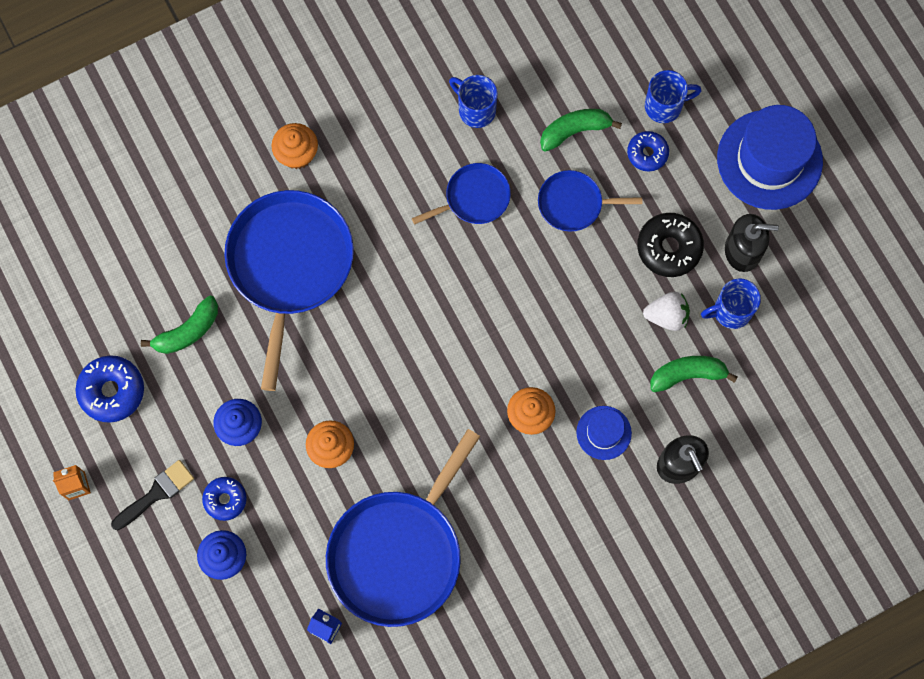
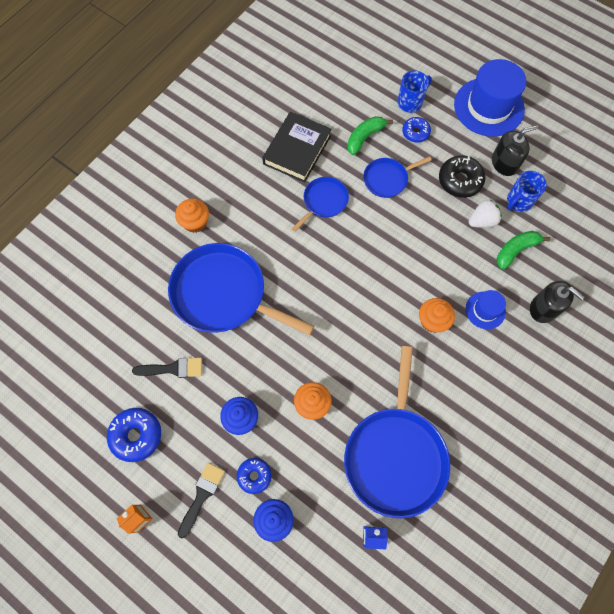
camera: 25 degrees left, 5 degrees down
green banana [141,295,218,354] -> black brush [132,358,202,378]
blue pan [224,190,354,391] -> blue pan turned 45 degrees counterclockwise [168,243,314,336]
blue mug [449,75,498,128] -> black book [262,112,332,182]

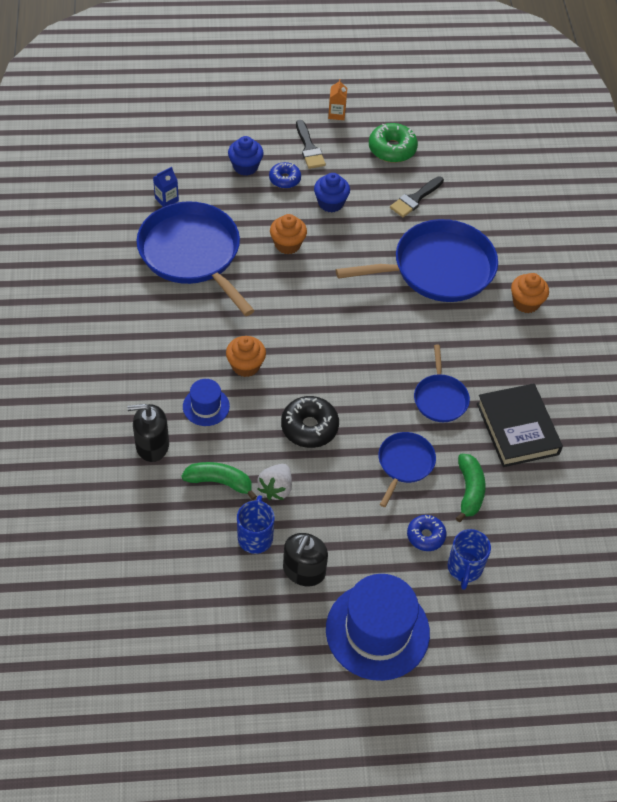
camera: 135 degrees right, 15 degrees down
blue donut [107,408,161,462] -> green donut [369,123,418,163]
black donut [439,155,485,198] -> black donut moved to [281,396,339,448]
green banana [496,231,550,270] -> green banana turned 90 degrees counterclockwise [181,462,257,500]

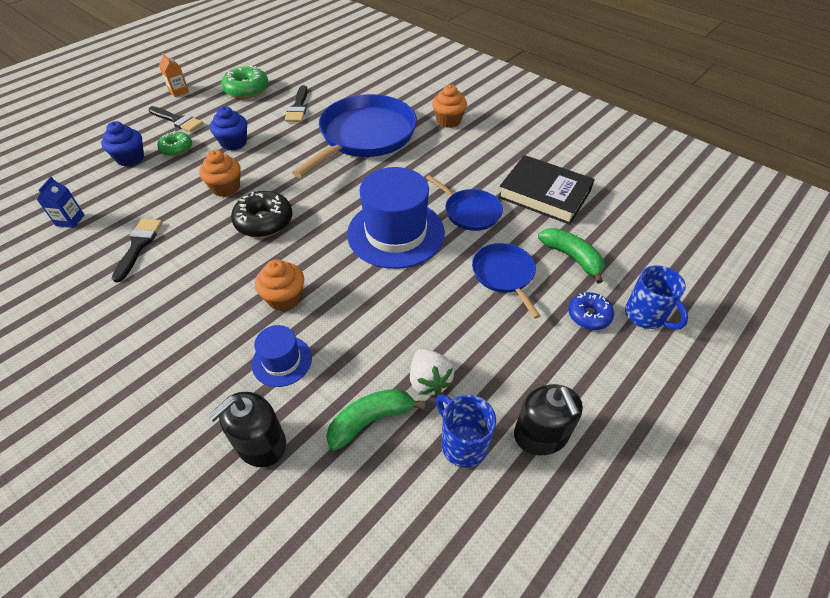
camera: 40 degrees left, 5 degrees down
blue pan [137,201,255,316] -> black brush [112,219,163,282]
blue donut [269,162,301,189] -> green donut [157,131,192,156]
black donut [281,396,339,448] -> black donut moved to [231,191,292,237]
blue hat [326,574,430,681] -> blue hat moved to [347,167,445,269]

